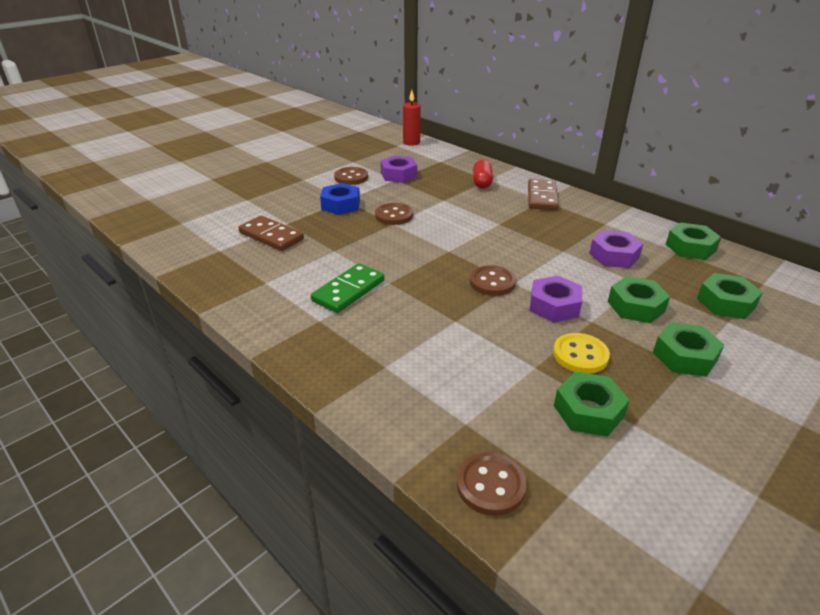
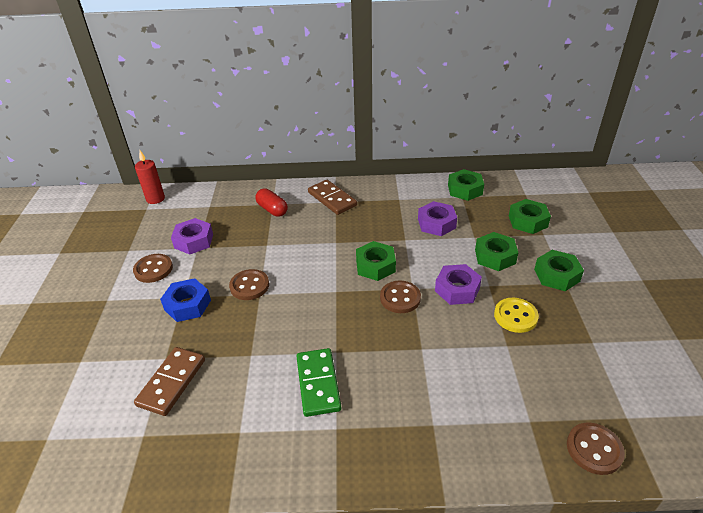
camera: 45 degrees left, 5 degrees up
brown domino [238,216,304,251] -> brown domino turned 60 degrees counterclockwise [134,347,205,416]
green nut [554,372,630,437] -> green nut moved to [356,241,396,281]

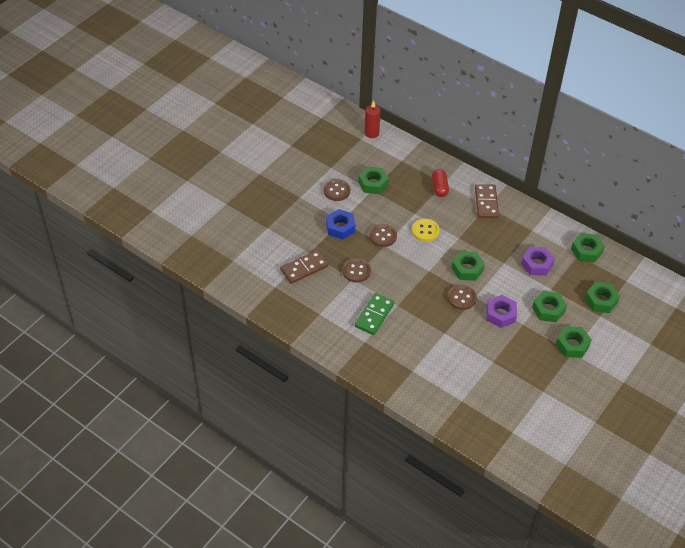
camera: 35 degrees right, 10 degrees up
purple nut [171,218,213,255] -> green nut [358,167,389,194]
yellow button [494,298,539,333] -> yellow button moved to [412,219,440,242]
brown button [567,423,625,475] -> brown button moved to [343,258,371,283]

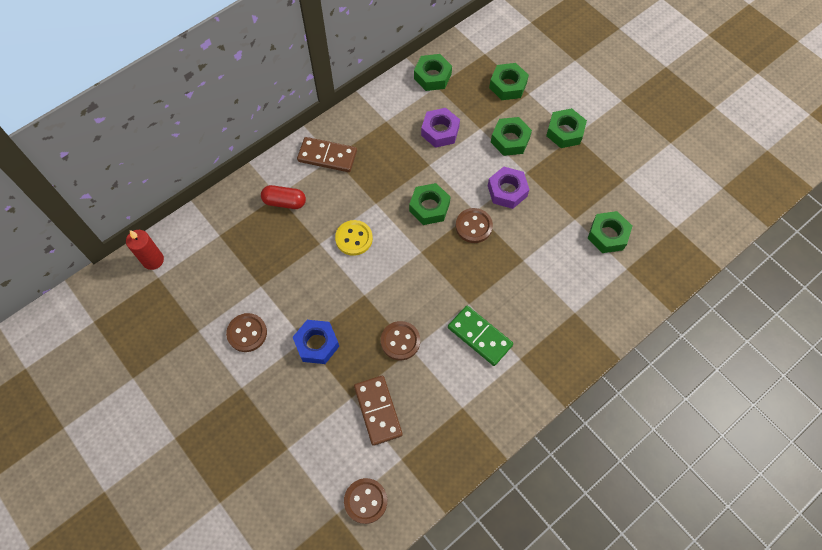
camera: 75 degrees left, 15 degrees up
green nut [358,167,389,194] -> green nut moved to [588,211,632,253]
brown button [369,224,397,247] -> brown button moved to [344,478,387,524]

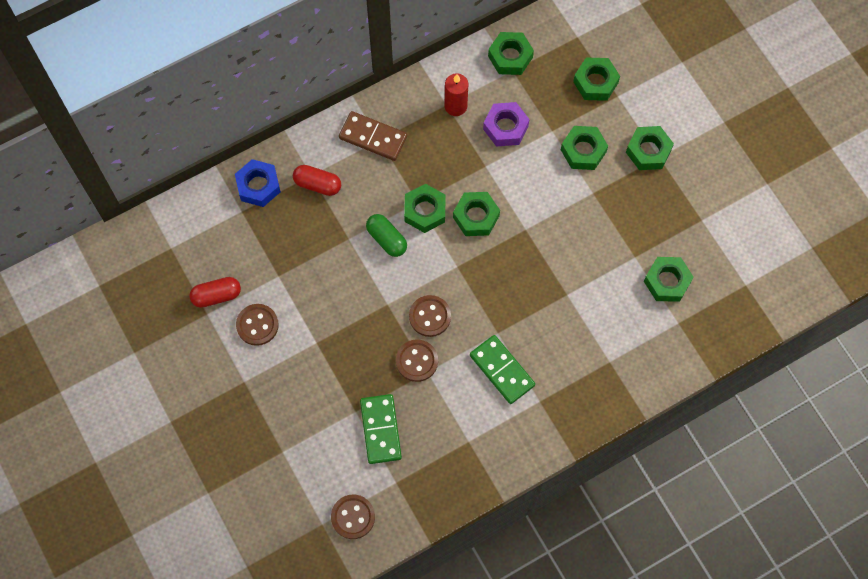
camera: 10 degrees right, 5 degrees up
red candle [126,230,164,270] -> red candle moved to [445,73,469,116]
blue nut [293,320,339,364] -> blue nut moved to [235,159,281,207]
yellow button [335,220,373,256] -> green capsule [366,214,407,257]
brown domino [354,375,403,446] -> green domino [360,394,402,464]
brown button [455,208,493,243] -> brown button moved to [409,295,451,337]
purple nut [488,167,530,209] -> none
none -> red capsule [189,277,241,308]
none -> green nut [404,184,446,233]

